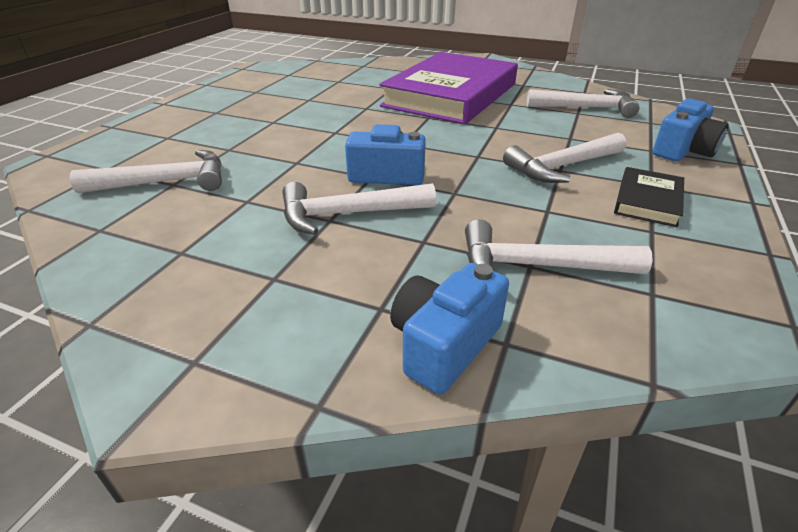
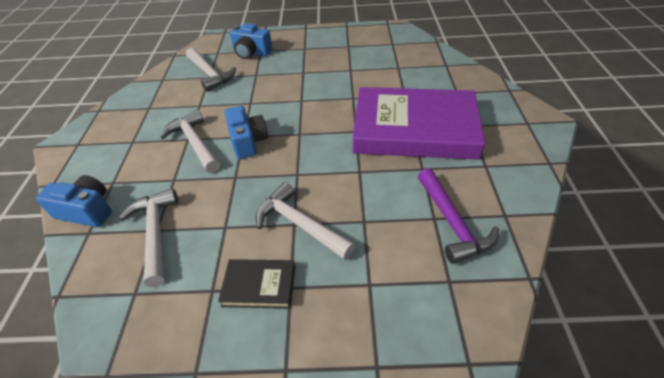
camera: 70 degrees right, 10 degrees up
white hammer [527,89,639,118] -> purple hammer [418,168,499,264]
blue camera [653,98,728,161] -> blue camera moved to [230,23,272,59]

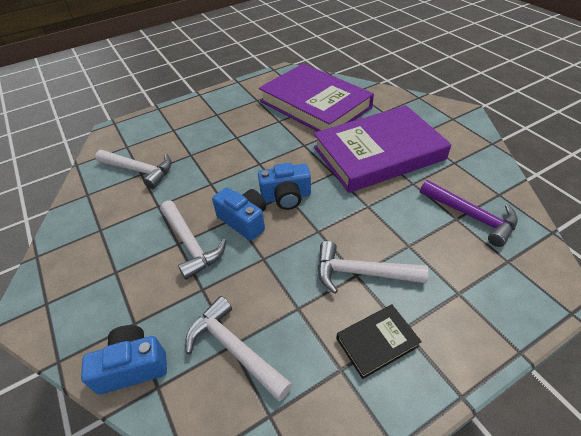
camera: 30 degrees left, 0 degrees up
white hammer [160,110,220,173] -> white hammer turned 150 degrees counterclockwise [160,200,226,280]
blue camera [230,23,272,59] -> blue camera moved to [258,163,311,210]
none -> purple book [259,64,374,132]

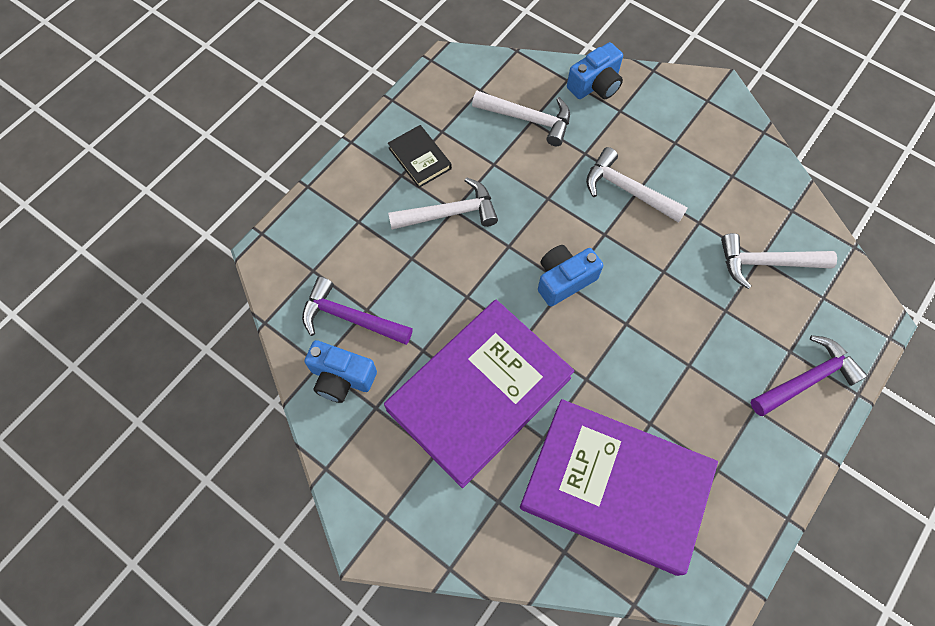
camera: 155 degrees right, 20 degrees up
blue camera [212,187,266,241] -> blue camera moved to [304,340,377,403]
black book [336,305,422,379] -> black book turned 75 degrees counterclockwise [388,125,452,188]
none -> purple hammer [751,335,868,416]

